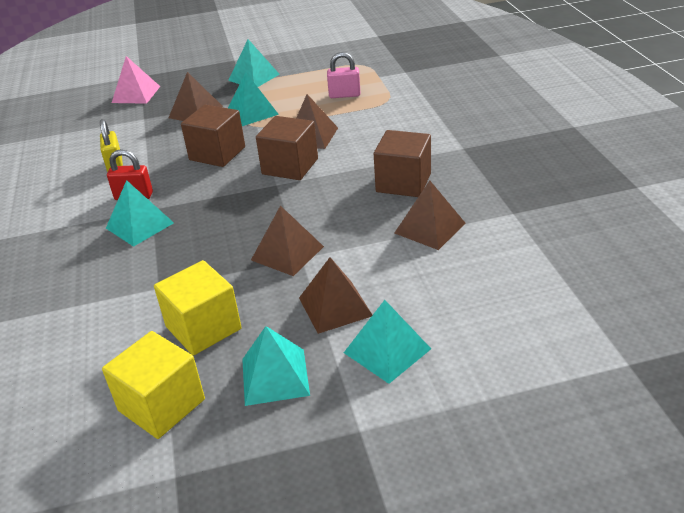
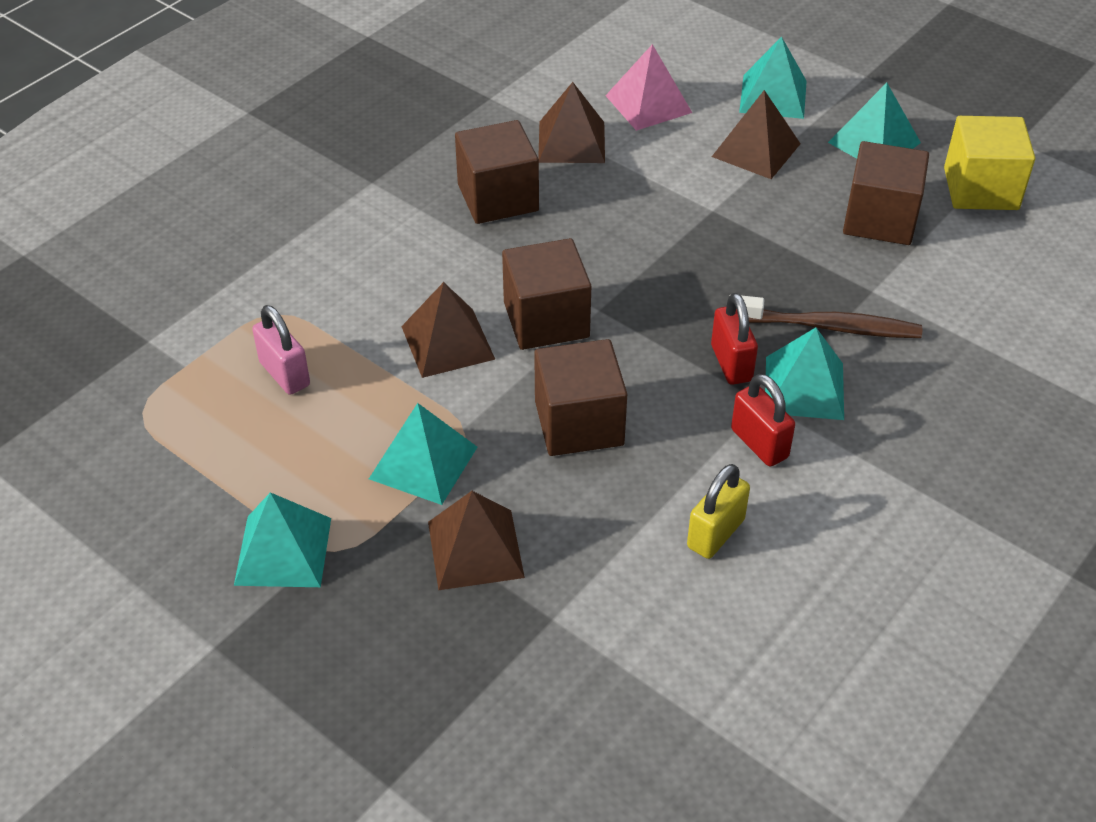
camera: 130 degrees left, 10 degrees up
pink pyramid [112,56,160,104] -> pink pyramid moved to [605,44,692,131]
yellow cube [154,260,241,355] -> brown cube [843,141,929,245]
brown pyramid [251,206,324,276] -> none
none -> red padlock [711,293,758,385]
none -> brown toothbrush [742,296,922,338]

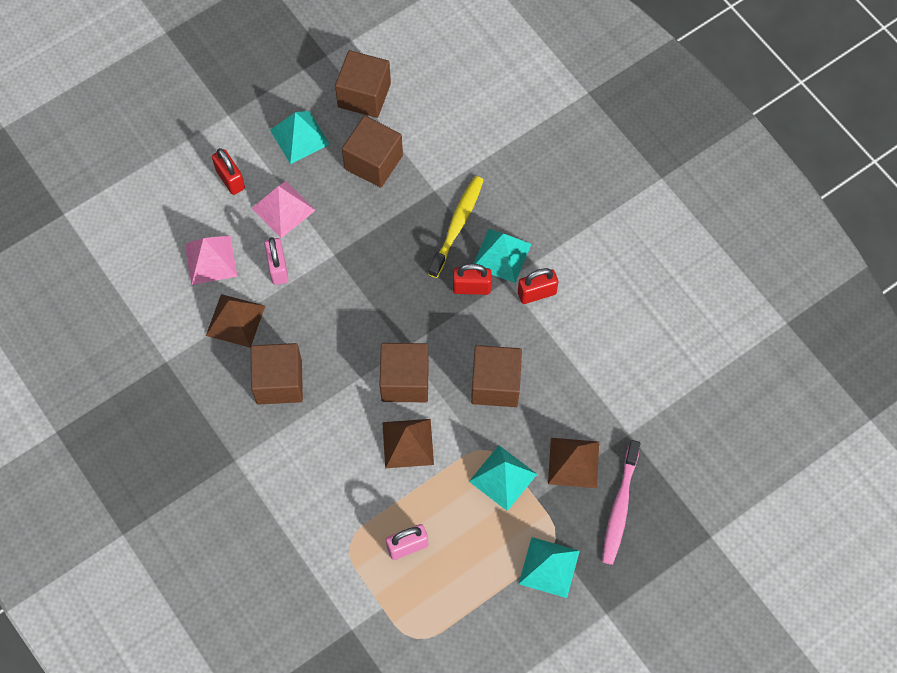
camera: 75 degrees left, 20 degrees up
yellow padlock [687,464,750,559] -> none
brown pyramid [712,90,801,179] -> pink pyramid [252,181,316,238]
turquoise pyramid [739,37,807,119] -> red padlock [212,148,245,195]
brown toothbrush [742,296,922,338] -> yellow toothbrush [428,176,484,278]
yellow cube [944,116,1035,210] -> brown cube [335,50,391,118]
none -> pink padlock [264,237,289,285]
none -> pink toothbrush [602,440,641,565]

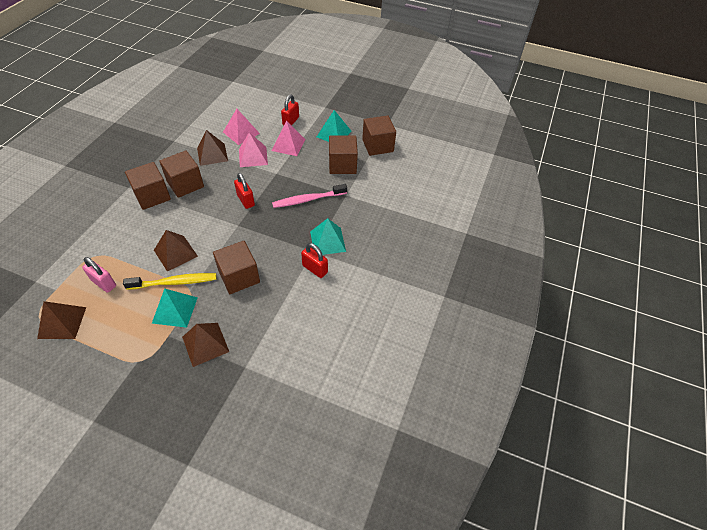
camera: 55 degrees right, 15 degrees down
pink padlock [264,237,289,285] -> pink pyramid [239,132,268,167]
brown cube [380,343,429,402] -> brown cube moved to [125,162,171,210]
yellow toothbrush [428,176,484,278] -> yellow toothbrush moved to [123,273,217,290]
red padlock [453,264,492,295] -> red padlock moved to [234,173,255,209]
turquoise pyramid [519,537,580,598] -> none
pink toothbrush [602,440,641,565] -> pink toothbrush moved to [272,184,347,208]
none -> brown pyramid [37,301,86,339]

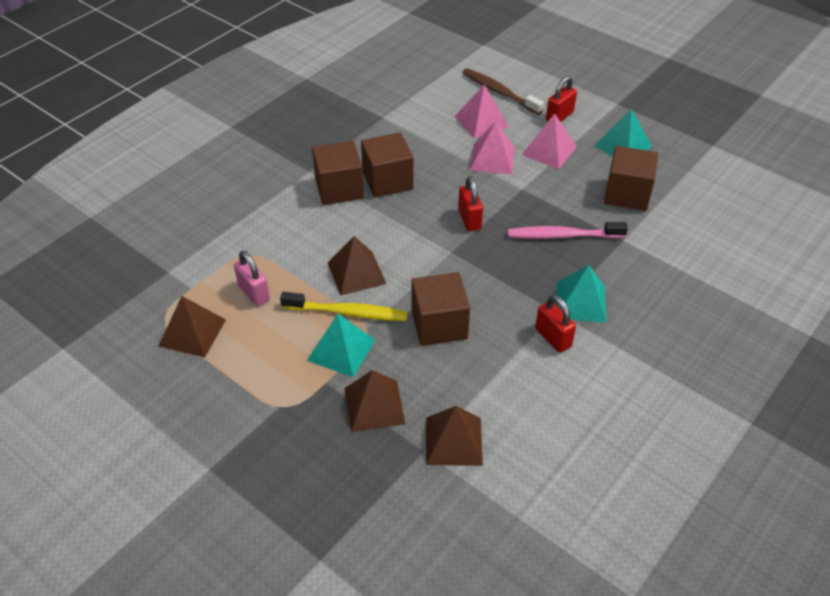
camera: 20 degrees right, 5 degrees down
brown pyramid [197,130,228,166] -> brown pyramid moved to [426,406,483,466]
brown cube [362,115,396,156] -> none
none -> brown toothbrush [463,68,544,115]

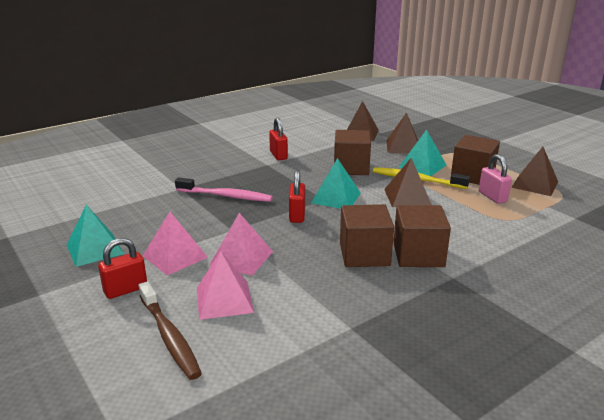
camera: 165 degrees left, 20 degrees down
turquoise pyramid [556,265,606,323] -> turquoise pyramid moved to [311,158,361,209]
brown cube [604,146,658,211] -> brown cube moved to [451,135,500,185]

